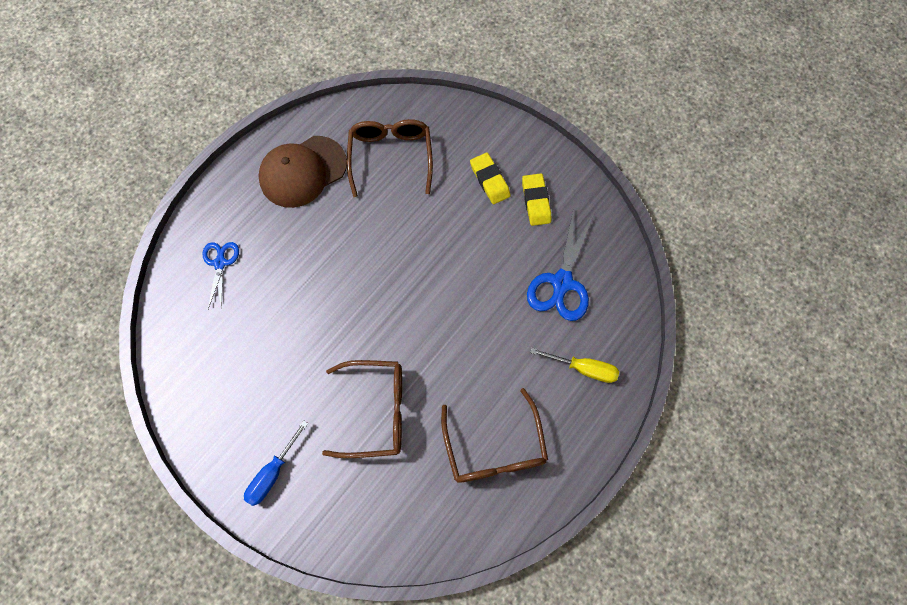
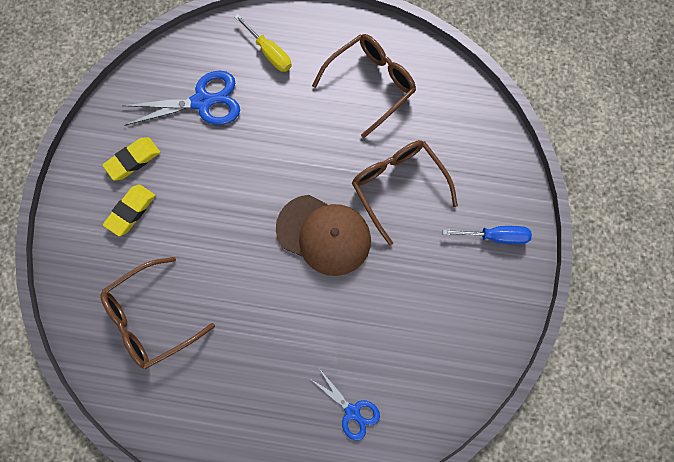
camera: 120 degrees left, 5 degrees up
blue scissors [202,242,239,310] -> blue scissors turned 105 degrees counterclockwise [309,370,380,441]
brown cap [258,136,347,208] -> brown cap moved to [276,195,371,276]
yellow screwdriver [530,348,619,383] -> yellow screwdriver turned 150 degrees clockwise [234,14,292,72]

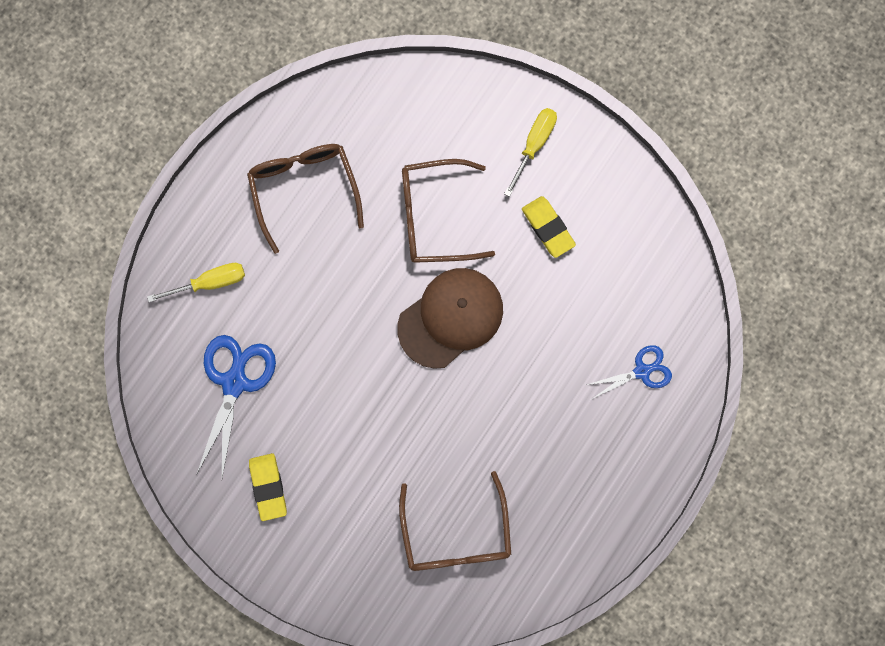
camera: 65 degrees left, 5 degrees up
yellow eraser [103,184,155,236] -> yellow eraser moved to [522,196,576,258]
blue screwdriver [443,226,532,244] -> yellow screwdriver [504,108,557,197]

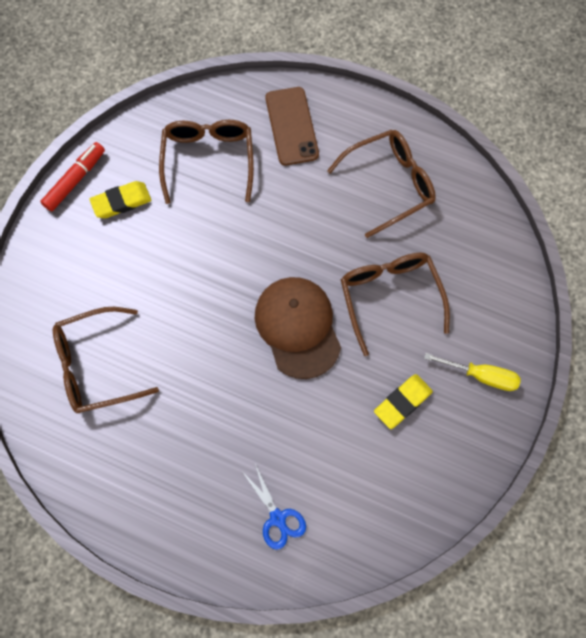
camera: 80 degrees right, 10 degrees down
yellow screwdriver [147,263,245,302] -> brown phone [265,87,319,165]
blue scissors [196,335,276,478] -> brown glasses [159,120,254,204]
brown cap [397,268,503,369] -> brown cap turned 150 degrees counterclockwise [255,277,341,379]
none -> red marker [40,142,105,211]

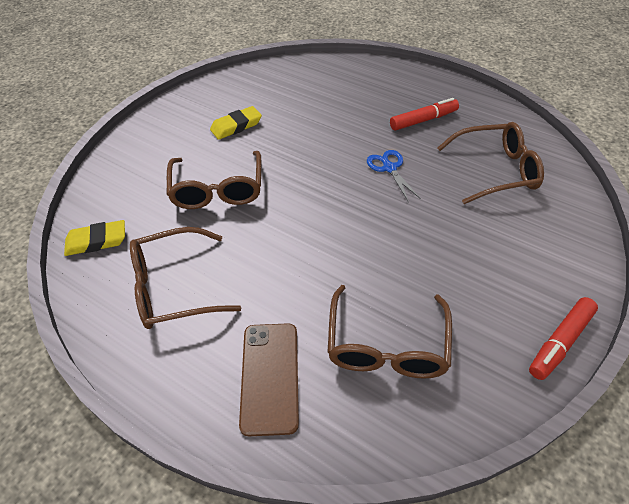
camera: 170 degrees left, 20 degrees down
yellow eraser [89,181,151,218] -> yellow eraser moved to [64,220,125,256]
blue scissors [243,464,306,550] -> blue scissors moved to [367,150,421,202]
brown cap [255,277,341,379] -> none
yellow screwdriver [424,353,521,391] -> none
none -> red marker [390,98,459,130]

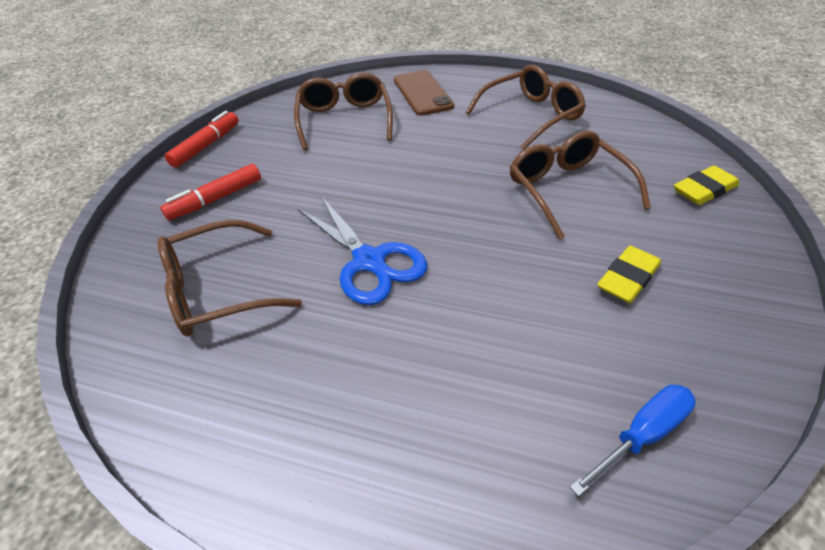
camera: 165 degrees right, 5 degrees down
yellow eraser [64,220,125,256] -> yellow eraser moved to [674,166,739,205]
blue scissors [367,150,421,202] -> blue scissors [297,196,427,305], size x1.66
red marker [390,98,459,130] -> red marker moved to [160,164,261,220]
none -> blue screwdriver [570,384,696,497]

